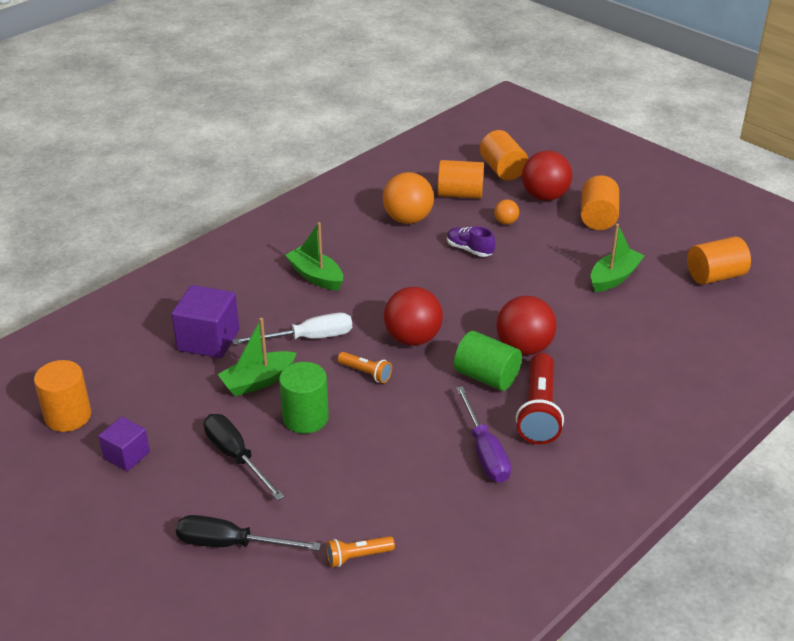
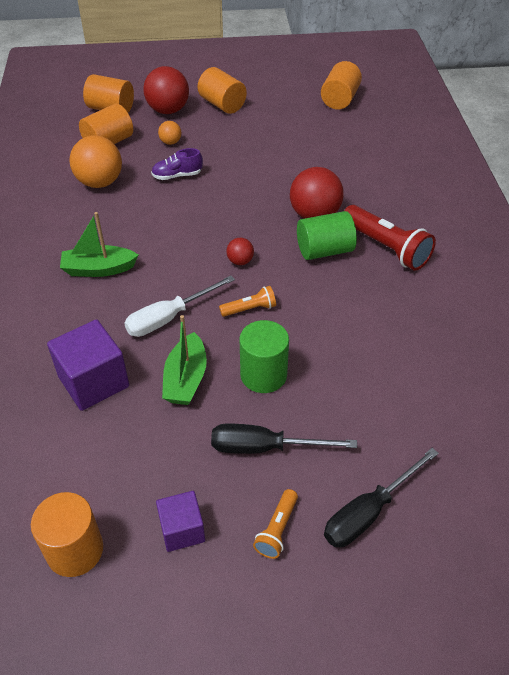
camera: 50 degrees left, 10 degrees up
white screwdriver [233,313,352,345] -> white screwdriver turned 150 degrees counterclockwise [124,276,235,337]
orange flashlight [326,536,395,567] -> orange flashlight moved to [253,489,298,559]
red ball [384,287,443,346] -> red ball [226,238,254,265], size x0.49
purple screwdriver [456,386,511,483] -> none
green boat [590,224,644,292] -> none

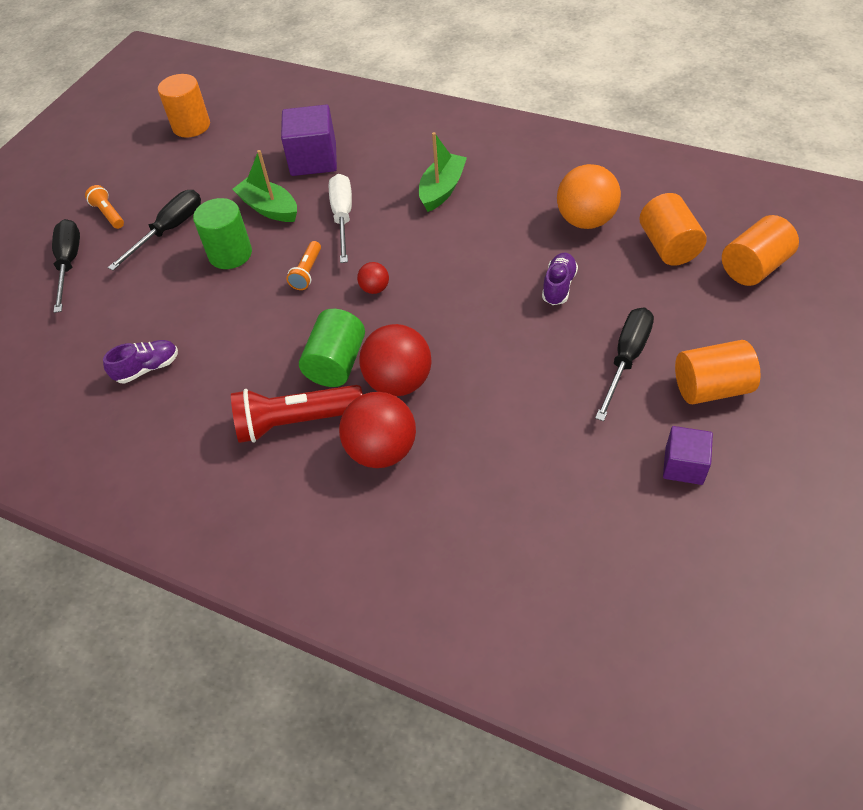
camera: 125 degrees right, 5 degrees up
red ball [143,66,189,114] -> red ball moved to [339,392,416,468]
purple cube [156,491,205,552] -> purple cube moved to [663,426,713,485]
orange ball [158,121,181,145] -> none
orange cylinder [321,61,362,109] -> none
none -> purple shoe [103,340,178,383]
none -> black screwdriver [595,308,654,421]

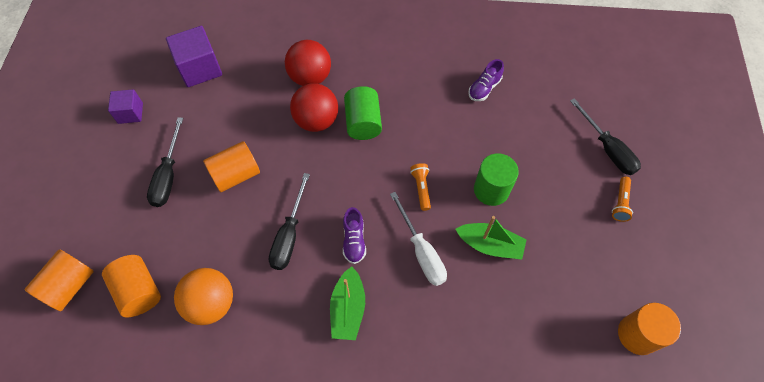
camera: 155 degrees right, 10 degrees up
orange flashlight [85,185,124,229] -> orange flashlight turned 75 degrees clockwise [612,177,633,222]
black screwdriver [108,190,201,271] -> black screwdriver moved to [269,173,310,270]
red flashlight [231,385,363,443] -> none
purple cube [281,105,337,176] -> purple cube moved to [166,26,222,87]
red ball [357,262,389,294] -> none
purple shoe [542,253,578,305] -> purple shoe moved to [343,207,366,264]
orange cylinder [675,340,761,404] -> orange cylinder moved to [203,141,260,192]

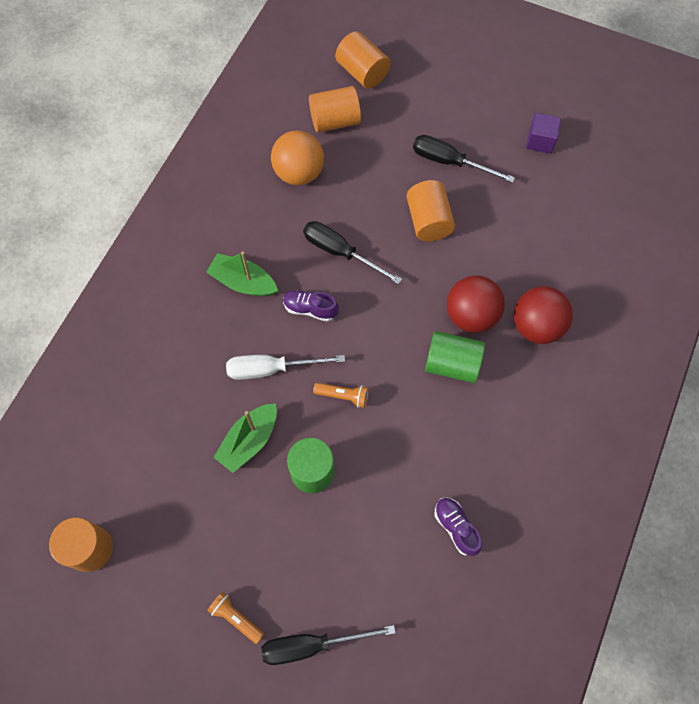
camera: 110 degrees right, 5 degrees up
purple cube [166,26,222,87] -> none

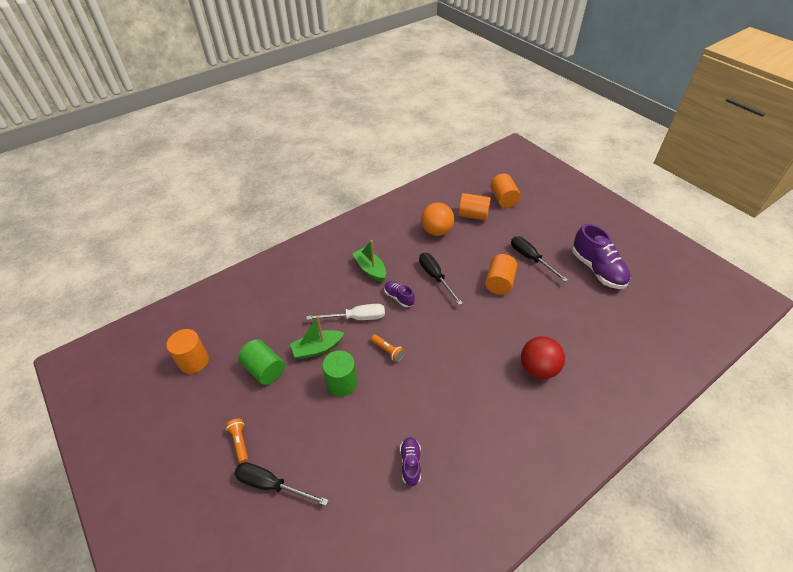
camera: 30 degrees right, 20 degrees down
white screwdriver [226,355,345,380] -> white screwdriver turned 150 degrees clockwise [306,304,385,320]
green cylinder [425,331,485,383] -> green cylinder moved to [238,339,285,385]
red ball [447,275,505,333] -> none
purple cube [526,113,561,154] -> purple shoe [572,224,631,289]

